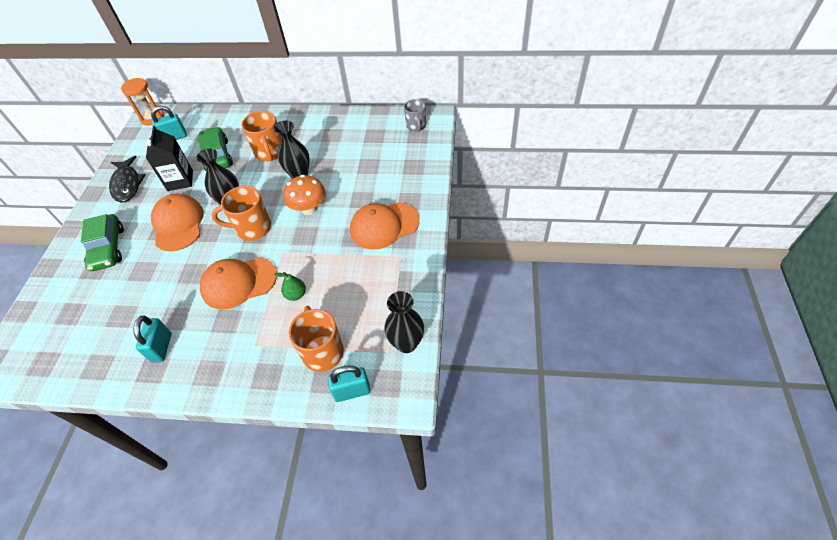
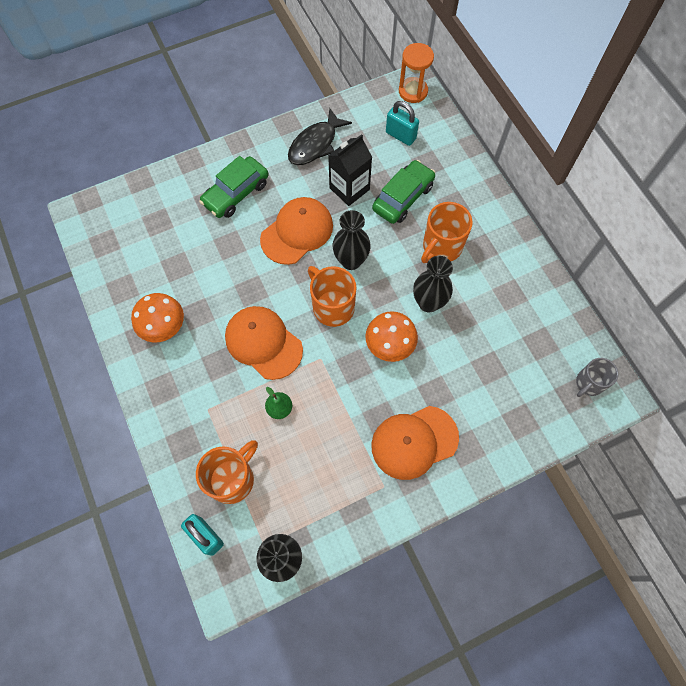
camera: 55 degrees right, 15 degrees up
turquoise padlock [134,316,171,362] -> orange mushroom [131,293,184,342]
orange cap [350,202,420,250] -> orange cap turned 60 degrees counterclockwise [371,406,459,480]

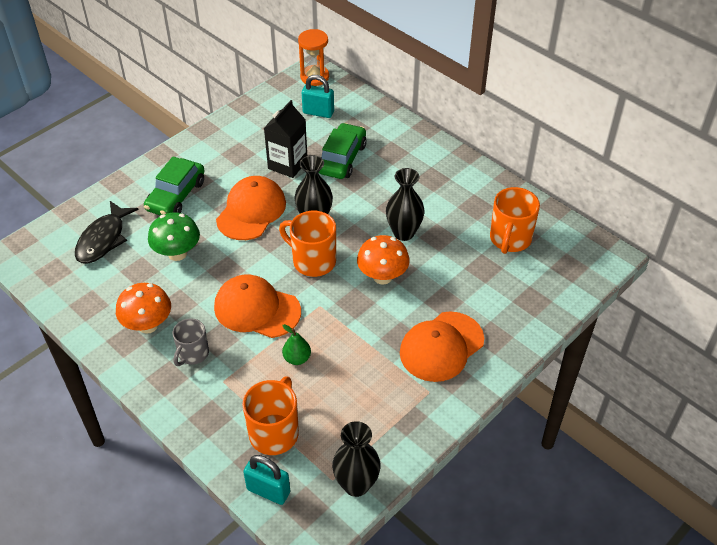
camera: 20 degrees left, 20 degrees down
black fish [288,109,352,165] -> black fish moved to [75,201,139,264]
orange mug [421,202,473,263] -> orange mug moved to [490,187,540,254]
grey mug [576,358,618,397] -> grey mug moved to [173,318,209,366]
none -> green mushroom [148,213,200,261]

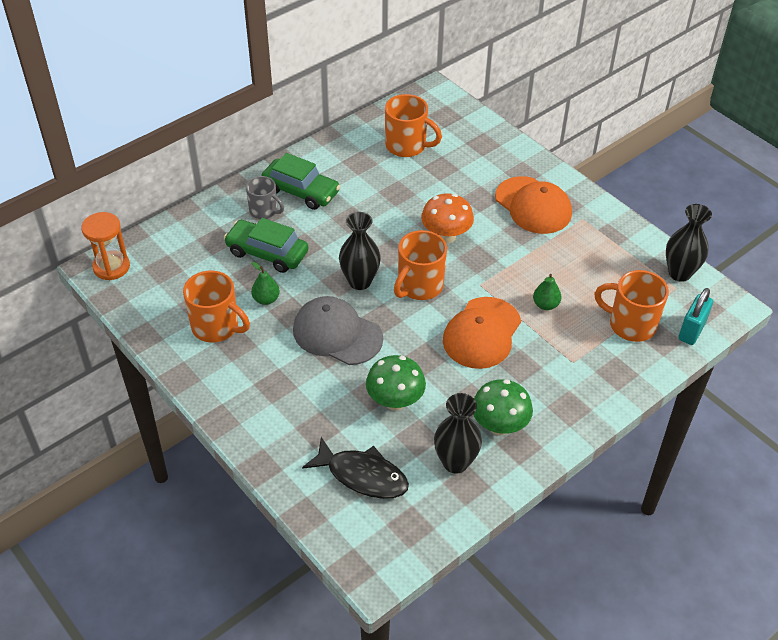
camera: 85 degrees left, 0 degrees up
orange mushroom [116,283,171,334] -> green mushroom [473,379,533,435]
green car [144,157,205,216] -> green car moved to [261,153,341,210]
grey mug [173,318,209,366] -> grey mug moved to [246,176,284,219]
orange cap [216,176,286,240] -> grey cap [293,296,383,365]
black carton [264,100,307,178] -> green pear [251,262,280,305]
turquoise padlock [302,75,334,118] -> none
black vase [386,168,425,241] -> black vase moved to [434,393,482,474]
none -> orange mug [183,271,250,343]

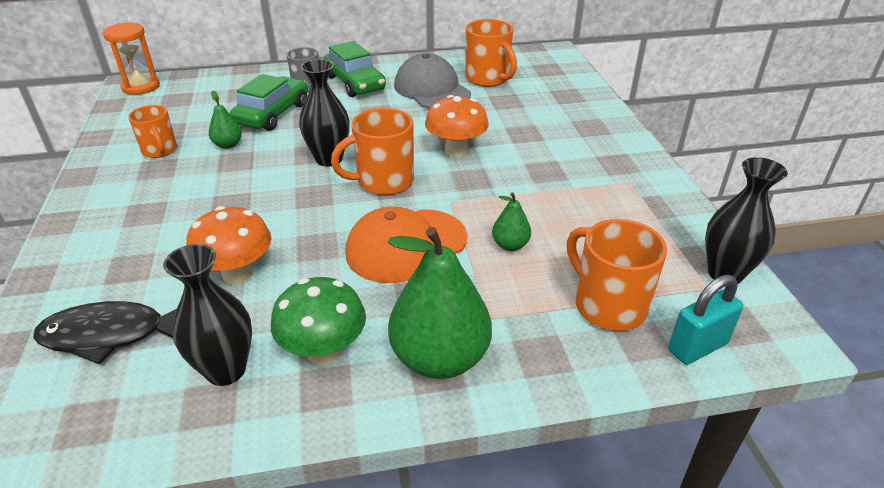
camera: 30 degrees right, 10 degrees down
orange mug [183,271,250,343] -> orange mug [128,105,177,158], size x0.66
green car [224,218,308,273] -> green car turned 60 degrees clockwise [230,74,308,131]
grey cap [293,296,383,365] -> grey cap moved to [394,53,471,108]
black fish [302,437,409,499] -> black fish turned 120 degrees clockwise [33,301,176,365]
green mushroom [366,355,426,411] -> orange mushroom [186,206,271,284]
orange cap [495,176,572,234] -> none
none -> green pear [388,227,492,379]

